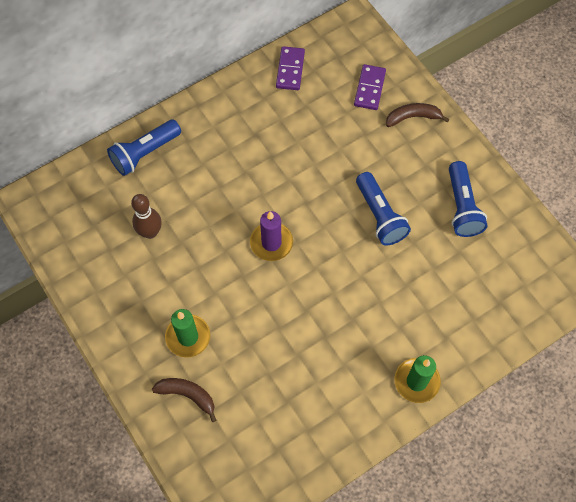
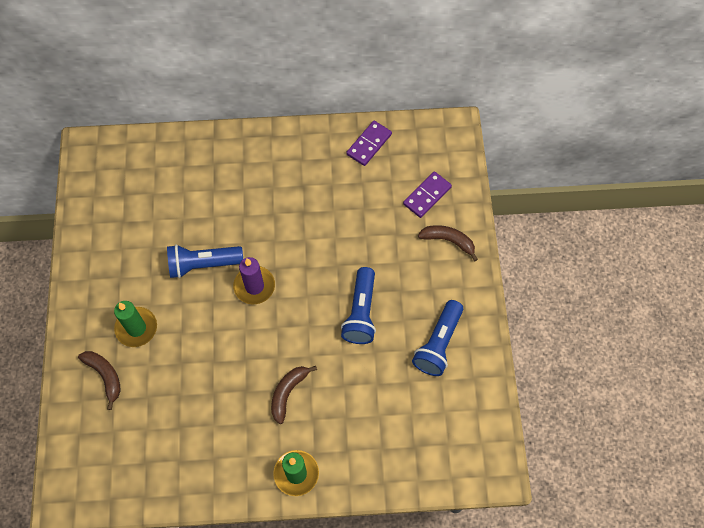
camera: 30 degrees right, 0 degrees up
blue flashlight [107,119,181,176] -> blue flashlight moved to [167,244,243,278]
brown bowling pin [131,194,162,239] -> none
none -> brown banana [271,366,317,424]

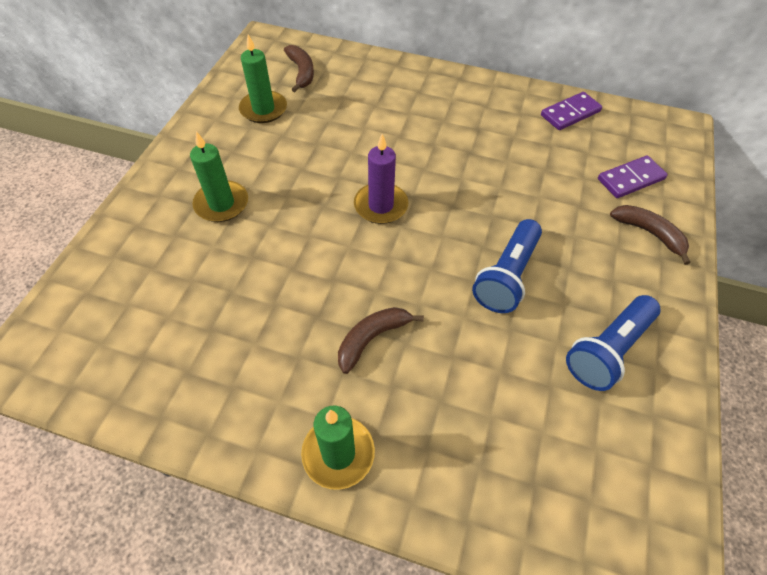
camera: 20 degrees right, 10 degrees down
brown banana [78,351,121,410] -> brown banana moved to [284,45,314,92]
blue flashlight [167,244,243,278] -> none
none -> green candle [239,34,287,123]

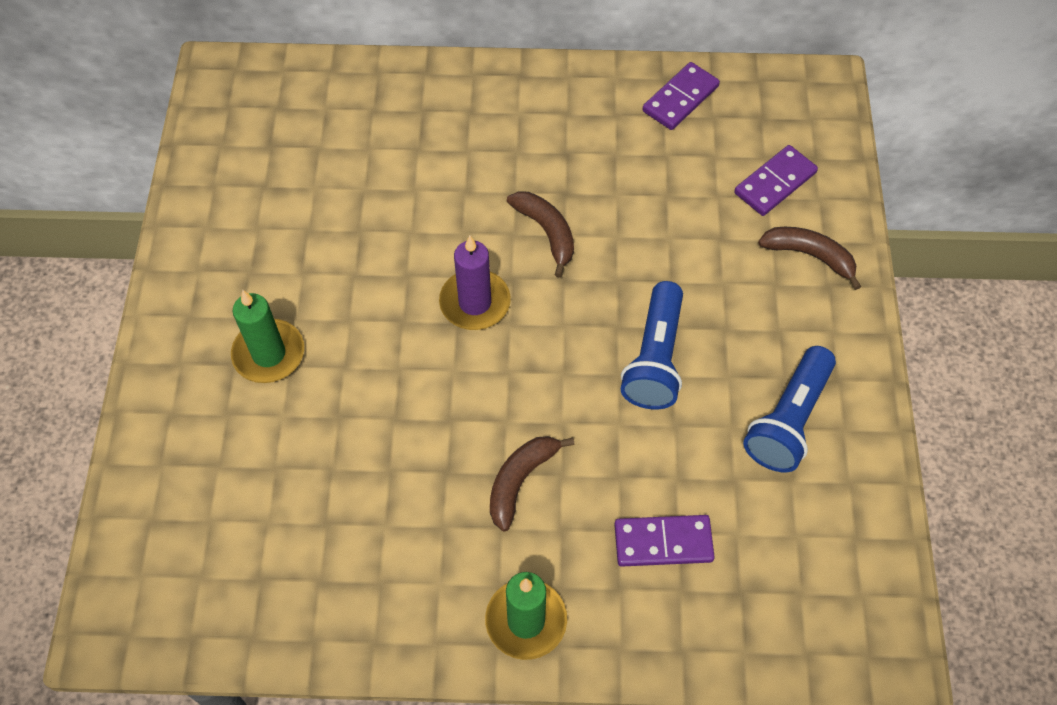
camera: 15 degrees left, 5 degrees up
green candle [239,34,287,123] -> none
brown banana [284,45,314,92] -> brown banana moved to [507,192,574,277]
none -> purple domino [614,515,715,567]

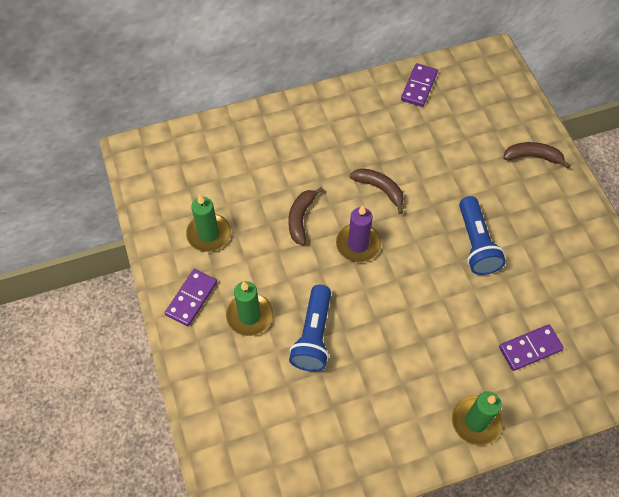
camera: 20 degrees left, 0 degrees up
brown banana [490,436,574,531] -> brown banana moved to [288,187,323,245]
purple domino [734,145,818,216] -> purple domino moved to [165,269,217,326]
blue flashlight [743,346,836,472] -> blue flashlight moved to [289,285,331,372]
none -> green candle [186,194,231,252]

